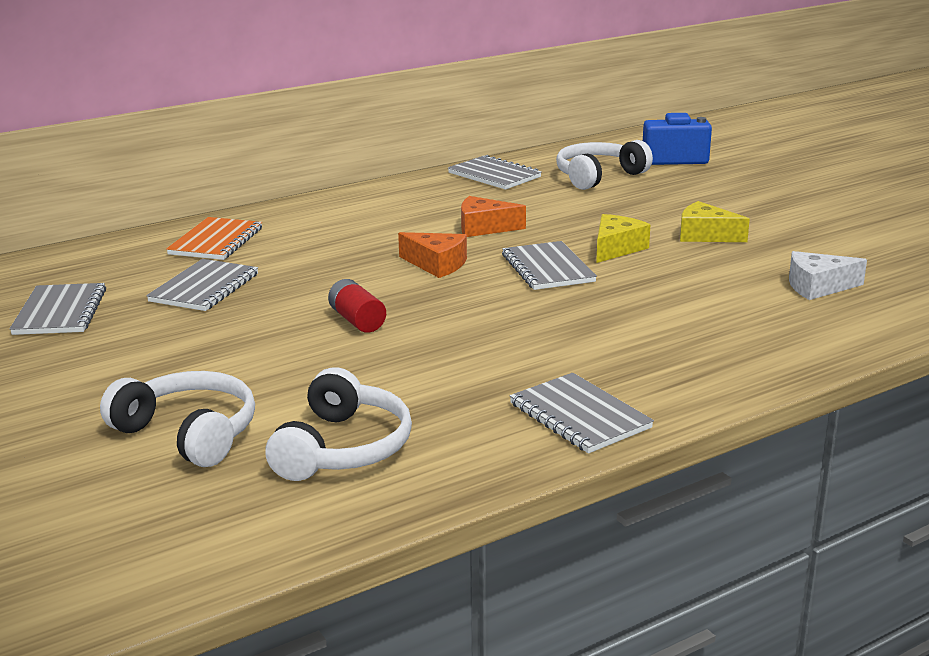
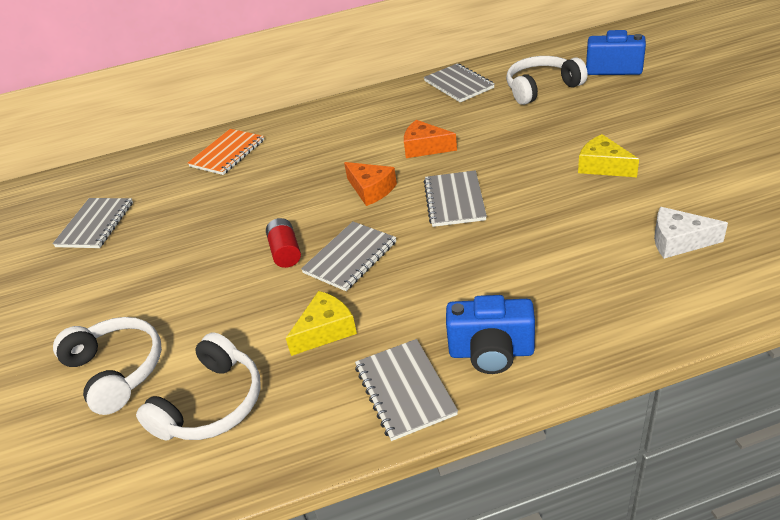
camera: 20 degrees right, 15 degrees up
grey notebook [146,259,258,311] -> grey notebook moved to [301,222,396,291]
yellow cheese [596,214,650,263] -> yellow cheese moved to [286,291,357,356]
none -> blue camera [446,295,535,374]

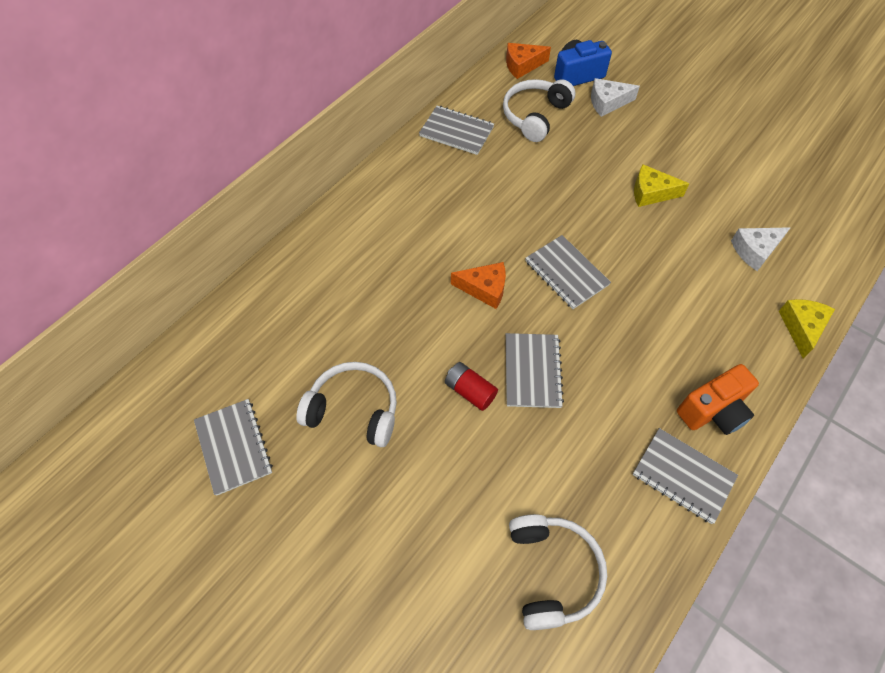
camera: 40 degrees left, 20 degrees up
white headphones [53,317,162,415] -> white headphones moved to [296,362,397,447]
orange notebook [188,129,264,175] -> none
yellow cheese [286,291,357,356] -> yellow cheese moved to [779,299,835,358]
orange cheese [404,120,457,158] -> orange cheese moved to [506,43,551,79]
blue camera [446,295,535,374] -> orange camera [677,364,759,435]
none -> white cheese [591,78,640,117]

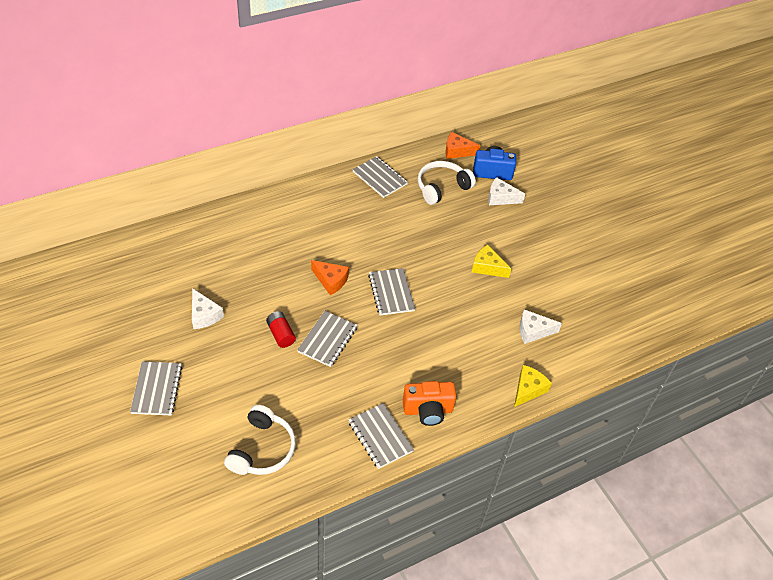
camera: 20 degrees right, 10 degrees down
grey notebook [194,399,273,496] -> grey notebook moved to [130,361,182,416]
white headphones [296,362,397,447] -> white cheese [192,288,224,329]

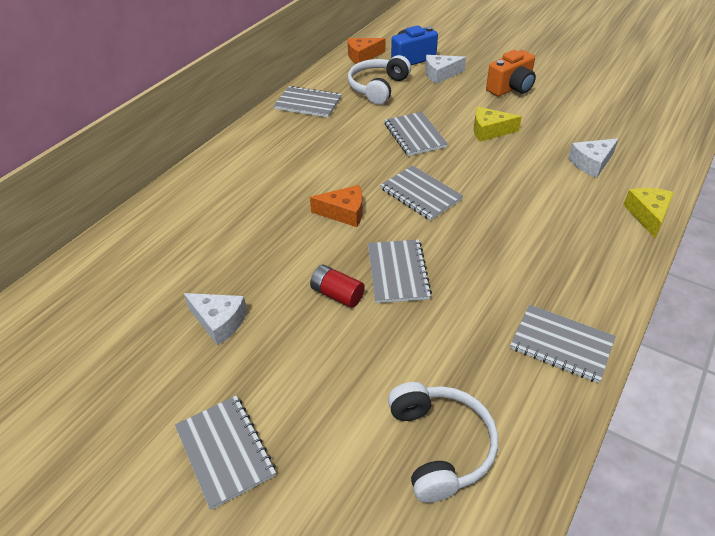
camera: 25 degrees left, 5 degrees down
orange camera [403,381,456,426] -> orange camera moved to [486,50,536,96]
none -> grey notebook [384,112,448,156]

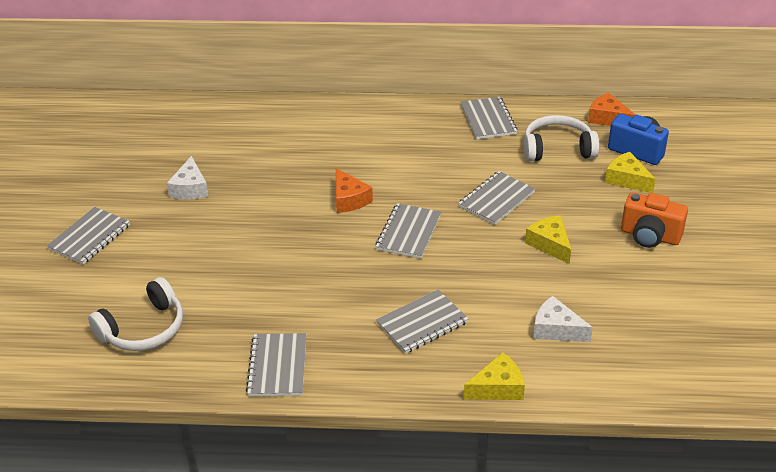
camera: 60 degrees right, 5 degrees down
red battery [310,265,365,308] -> none
grey notebook [368,240,432,303] -> grey notebook moved to [376,289,469,354]
white cheese [425,55,466,84] -> yellow cheese [605,152,656,193]

